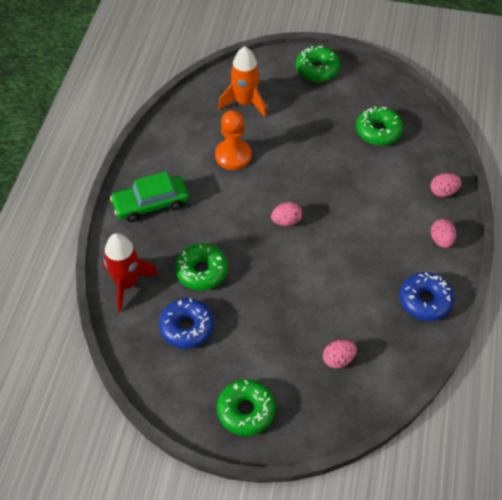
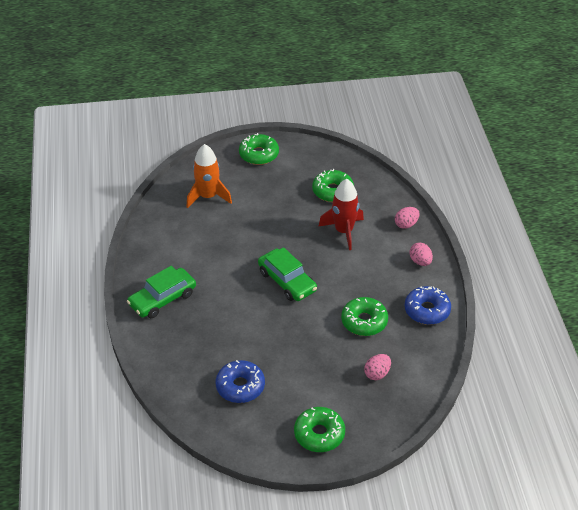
camera: 20 degrees left, 10 degrees down
red rocket [102,233,158,312] -> red rocket moved to [318,179,364,250]
green donut [175,243,228,290] -> green donut moved to [341,297,388,336]
orange pawn [215,110,251,170] -> none
pink egg [271,202,302,226] -> green car [258,247,317,301]

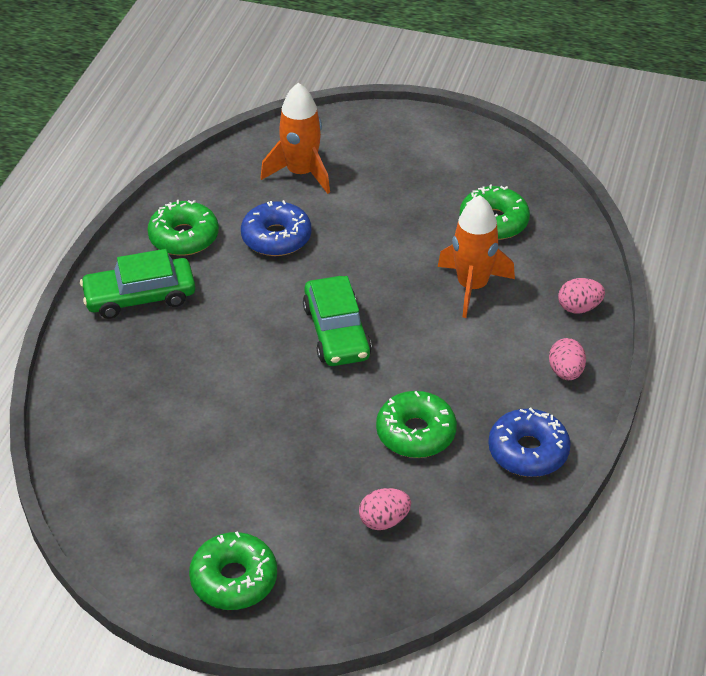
camera: 25 degrees right, 0 degrees up
blue donut [216,360,265,403] -> blue donut moved to [241,200,312,256]
green donut [239,133,279,165] -> green donut moved to [147,200,219,256]
red rocket [318,179,364,250] -> orange rocket [438,195,515,318]

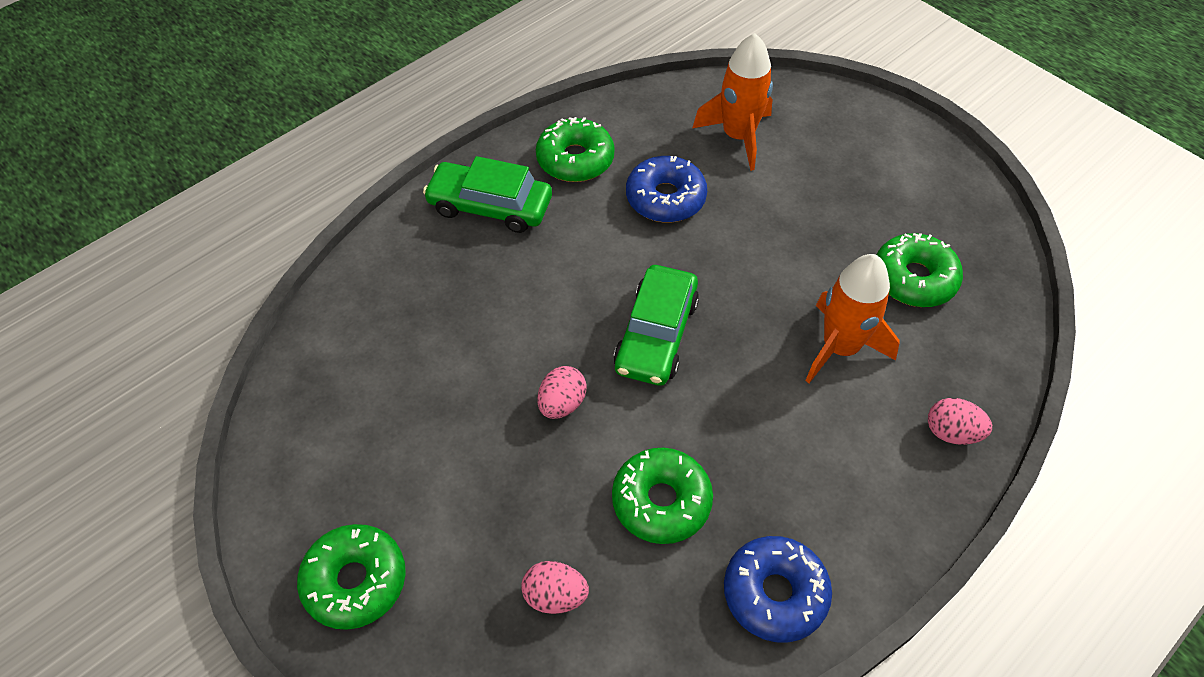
camera: 30 degrees right, 10 degrees up
pink egg [549,338,586,380] -> pink egg moved to [538,366,587,419]

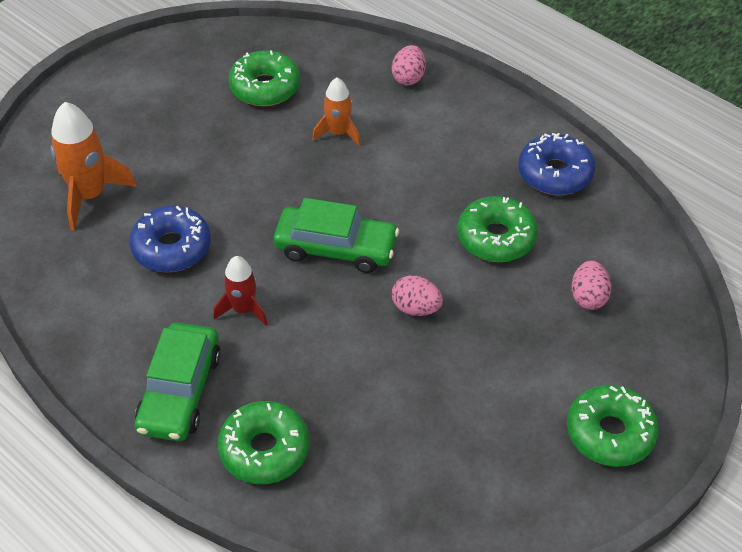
camera: 95 degrees left, 5 degrees down
green donut [536,117,615,182] -> green donut moved to [218,401,309,484]
orange rocket [805,254,900,383] -> orange rocket [312,77,361,146], size x0.61
none -> red rocket [213,256,268,326]

